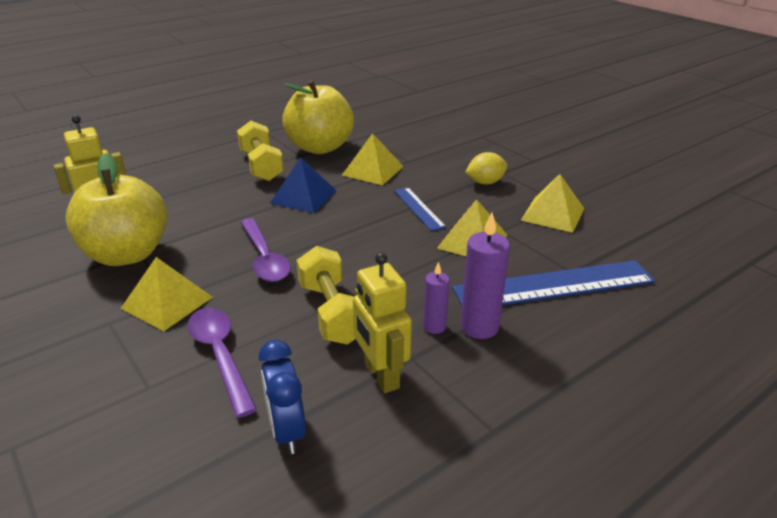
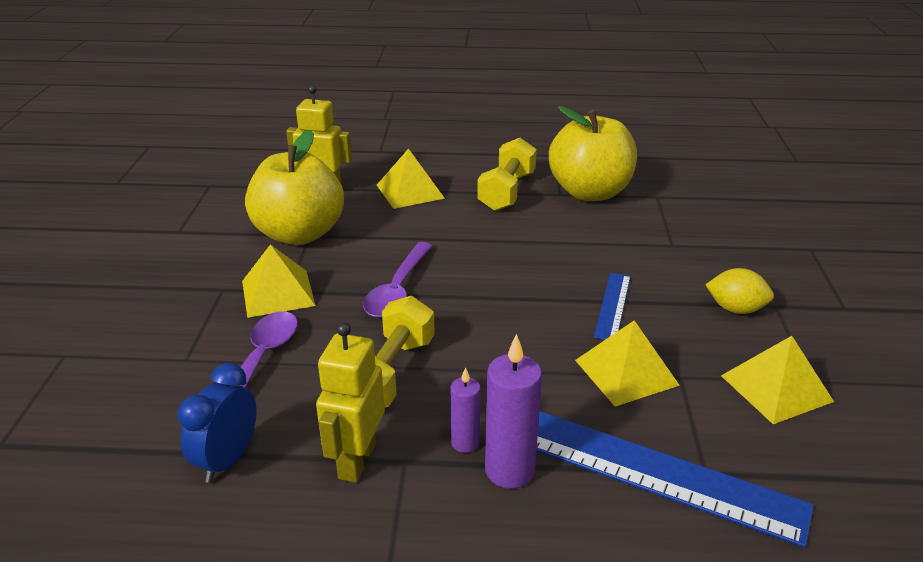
camera: 40 degrees right, 0 degrees up
blue pyramid [270,157,337,213] -> none
yellow pyramid [342,133,404,185] -> yellow pyramid moved to [377,148,445,209]

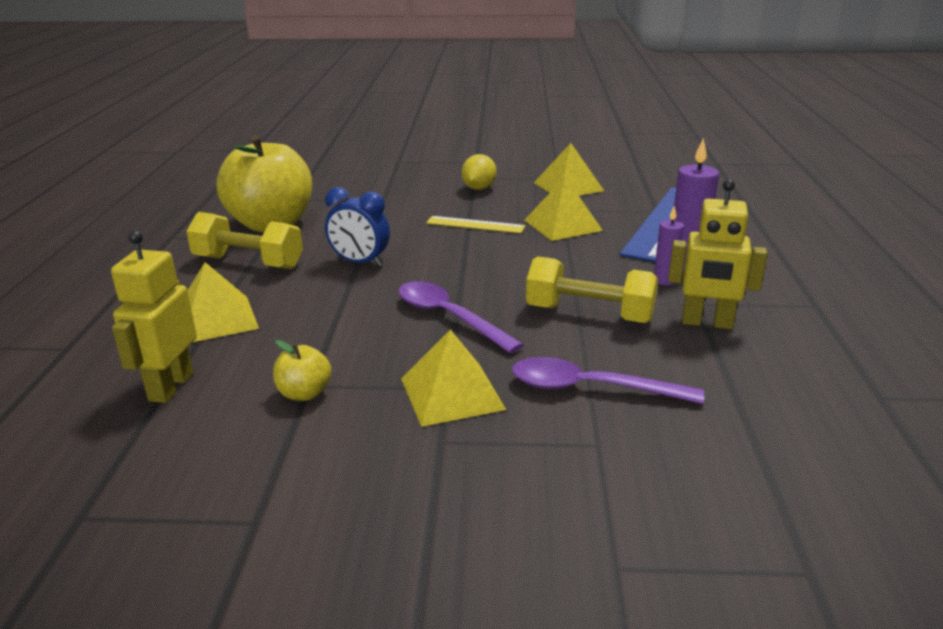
camera: 90 degrees left, 5 degrees down
blue clock [178,363,257,483] -> blue clock moved to [325,187,390,266]
yellow apple [245,130,344,245] -> yellow apple [273,340,331,401], size x0.42
purple spoon [363,242,432,318] -> purple spoon turned 150 degrees counterclockwise [398,281,524,353]
blue ruler [594,273,631,340] -> yellow ruler [426,216,525,233]

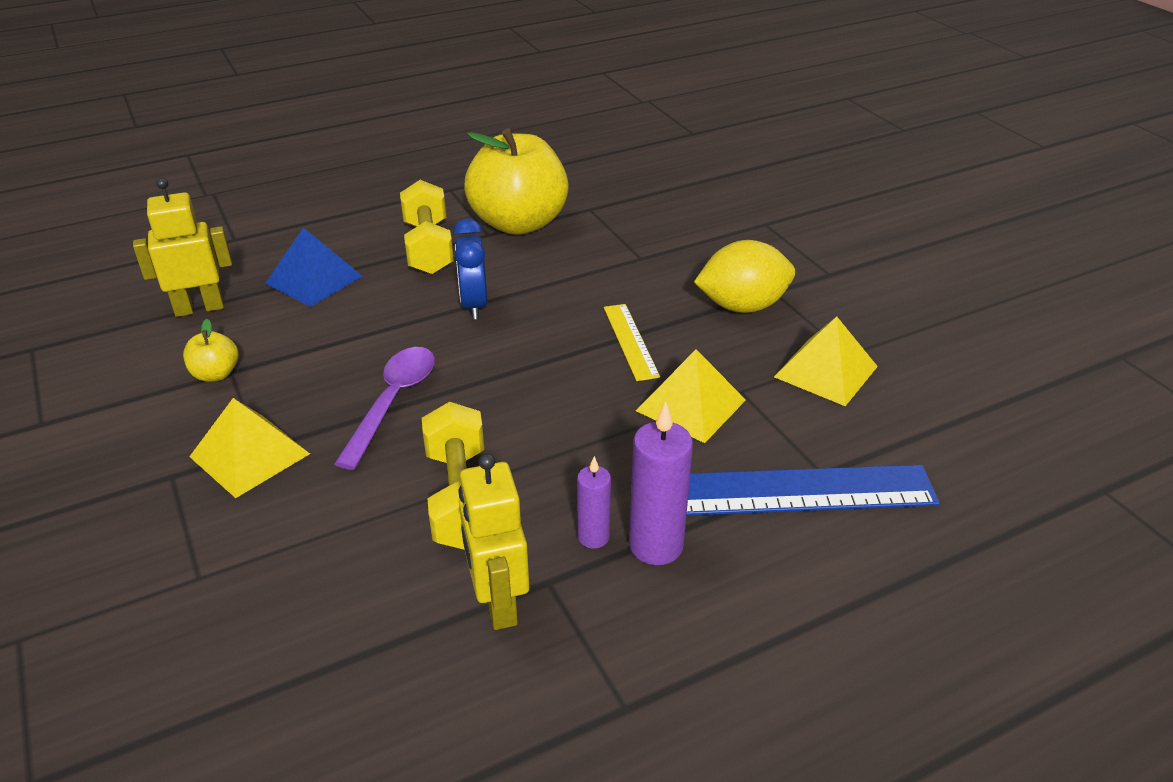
camera: 60 degrees right, 10 degrees up
yellow pyramid [187,262,259,342] -> blue pyramid [265,227,363,307]
yellow lemon [462,154,497,190] -> yellow lemon [694,240,795,313], size x1.50
purple spoon [512,357,704,404] -> none

